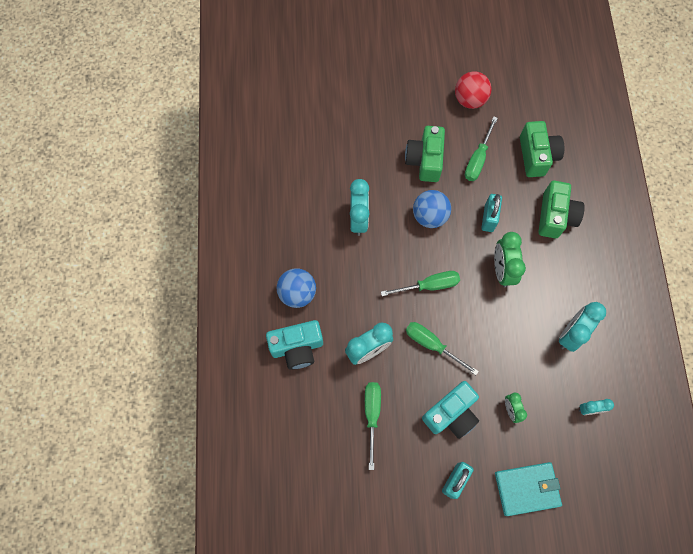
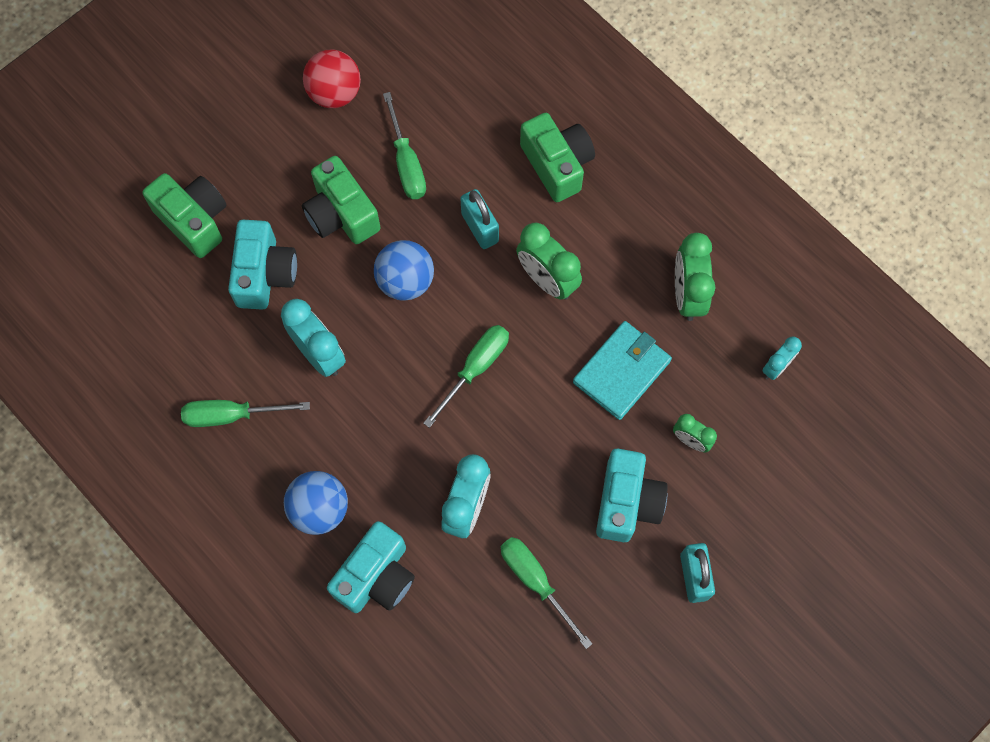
camera: 40 degrees left, 0 degrees up
green screwdriver [406,322,479,375] -> green screwdriver moved to [181,400,310,427]
turquoise wallet [495,462,562,516] -> turquoise wallet moved to [573,321,672,420]
green camera [520,121,565,177] -> green camera moved to [142,173,226,258]
turquoise clock [559,302,606,352] -> green clock [675,233,715,321]
none -> turquoise camera [228,220,297,310]

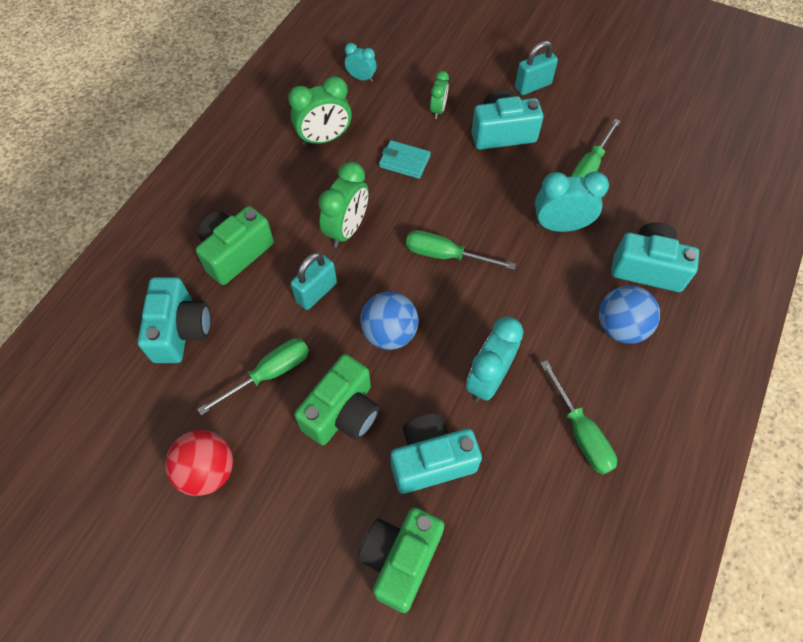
camera: 110 degrees left, 10 degrees down
turquoise wallet [573,321,672,420] -> turquoise wallet [379,140,431,179], size x0.65
none -> turquoise camera [138,277,211,363]

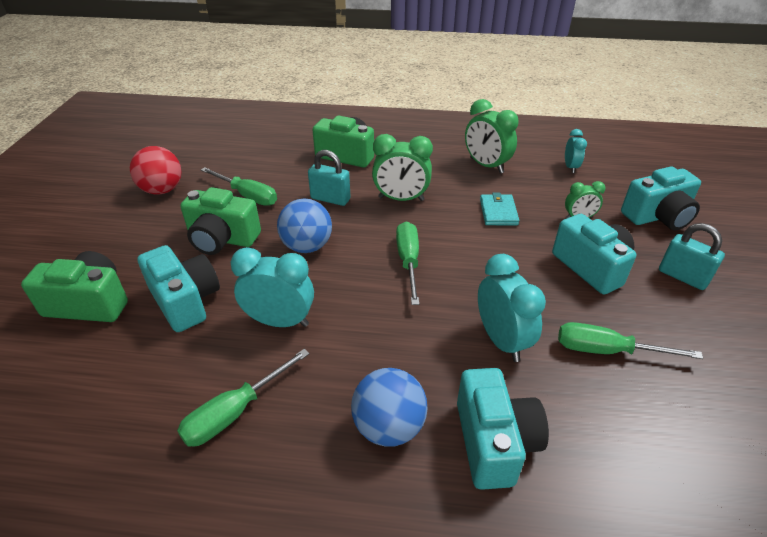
camera: 70 degrees right, 20 degrees down
turquoise camera [138,277,211,363] -> turquoise camera moved to [621,167,701,230]

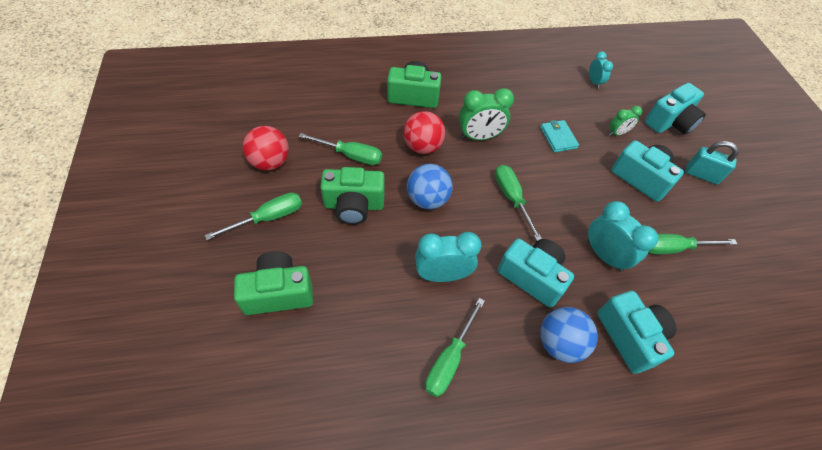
camera: 20 degrees left, 15 degrees up
turquoise camera [137,245,220,332] -> turquoise camera moved to [497,239,574,308]
turquoise padlock [308,150,351,206] -> red ball [403,111,445,154]
green clock [465,99,519,174] -> none
none -> green screwdriver [205,193,302,240]

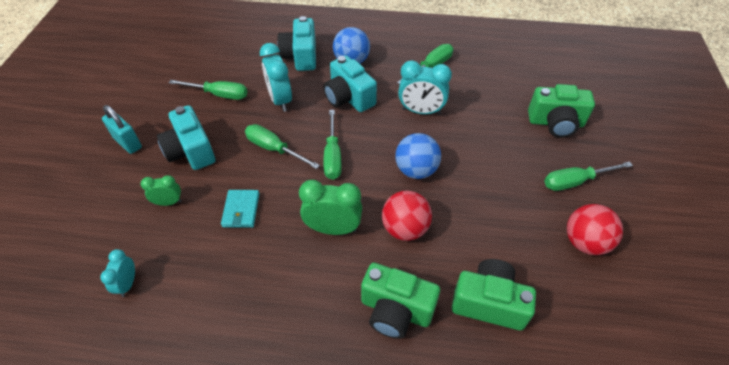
camera: 160 degrees left, 5 degrees down
green screwdriver [299,133,382,165] -> green screwdriver moved to [245,124,320,169]
green camera [320,167,385,225] -> green camera moved to [452,259,536,330]
turquoise camera [645,83,706,135] -> none

